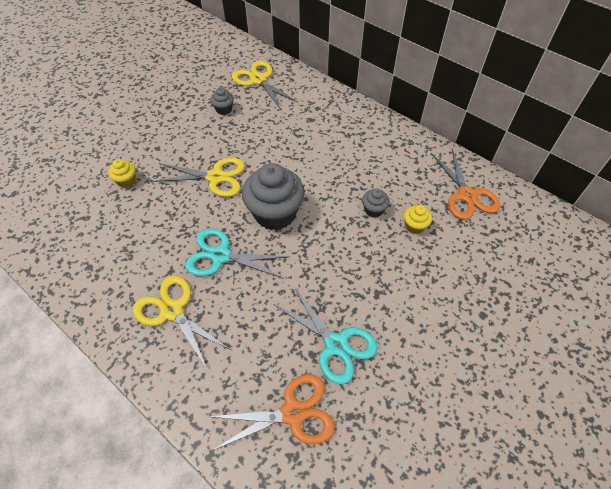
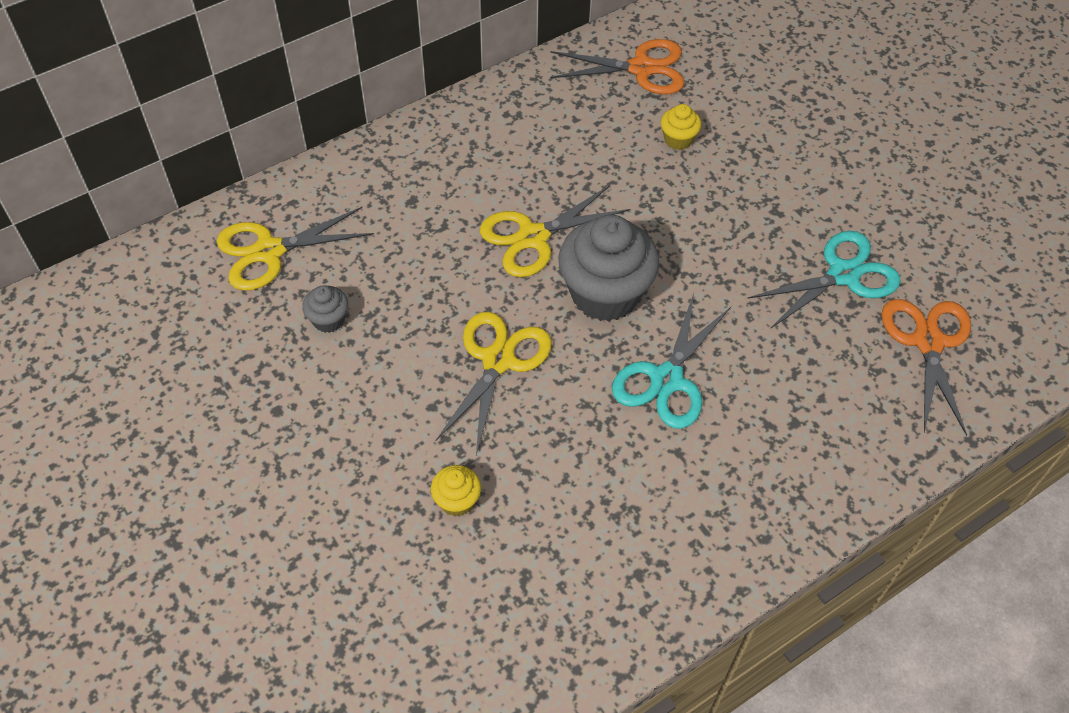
camera: 75 degrees left, 0 degrees up
yellow scissors [133,276,229,368] -> yellow scissors moved to [480,185,630,277]
grey cupcake [362,188,390,217] -> none

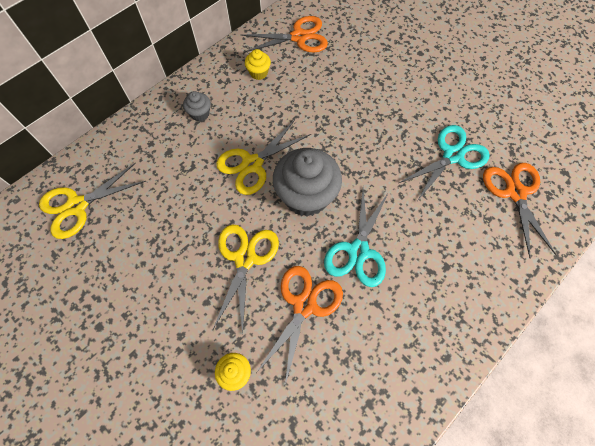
camera: 10 degrees left, 10 degrees up
grey cupcake [302,285,348,333] -> grey cupcake moved to [183,91,211,121]
yellow cupcake [661,104,701,150] -> yellow cupcake moved to [245,49,271,80]
none -> orange scissors [257,266,343,385]

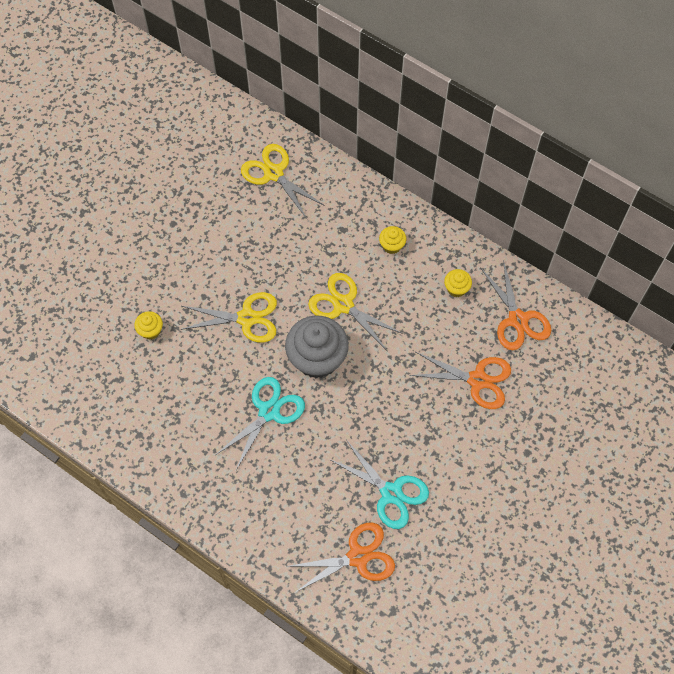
camera: 80 degrees right, 0 degrees up
grey cupcake [183,91,211,121] -> yellow cupcake [379,226,406,254]
orange scissors [257,266,343,385] -> orange scissors moved to [409,352,511,409]
turquoise scissors [324,188,389,287] -> turquoise scissors turned 120 degrees clockwise [216,377,305,470]

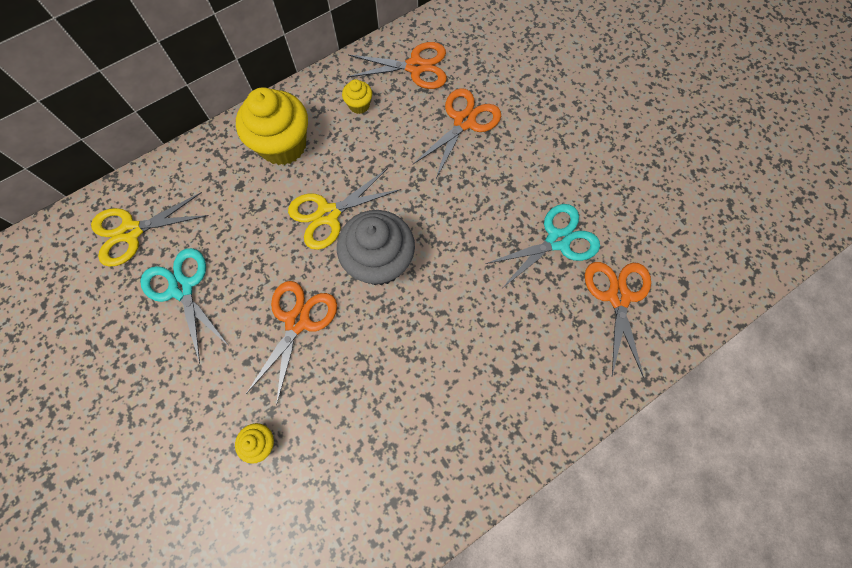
camera: 70 degrees left, 5 degrees up
yellow scissors [180,292,277,343] -> orange scissors [246,281,337,405]
turquoise scissors [216,377,305,470] -> turquoise scissors moved to [140,248,230,363]
yellow cupcake [379,226,406,254] -> yellow cupcake [236,87,308,165], size x2.20

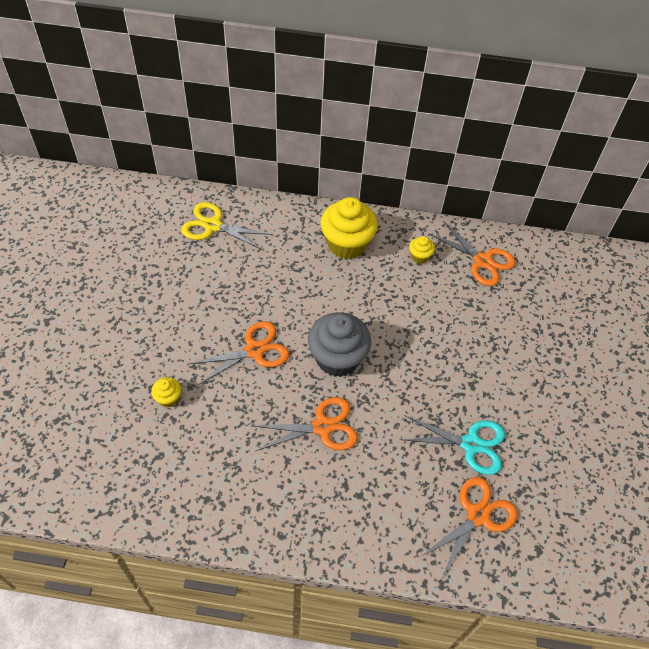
camera: 40 degrees right, 15 degrees down
turquoise scissors [140,248,230,363] -> none
yellow scissors [288,169,401,250] -> none
orange scissors [413,88,501,178] -> orange scissors moved to [252,397,358,451]

